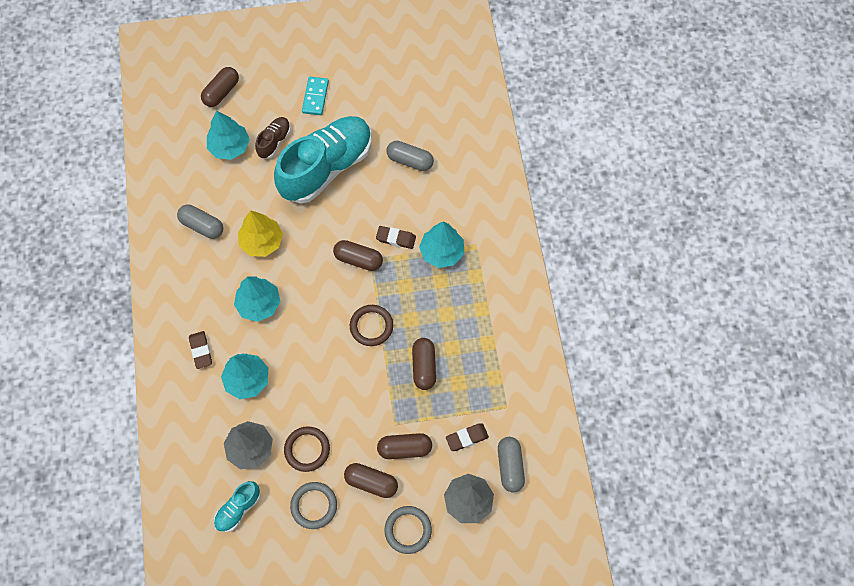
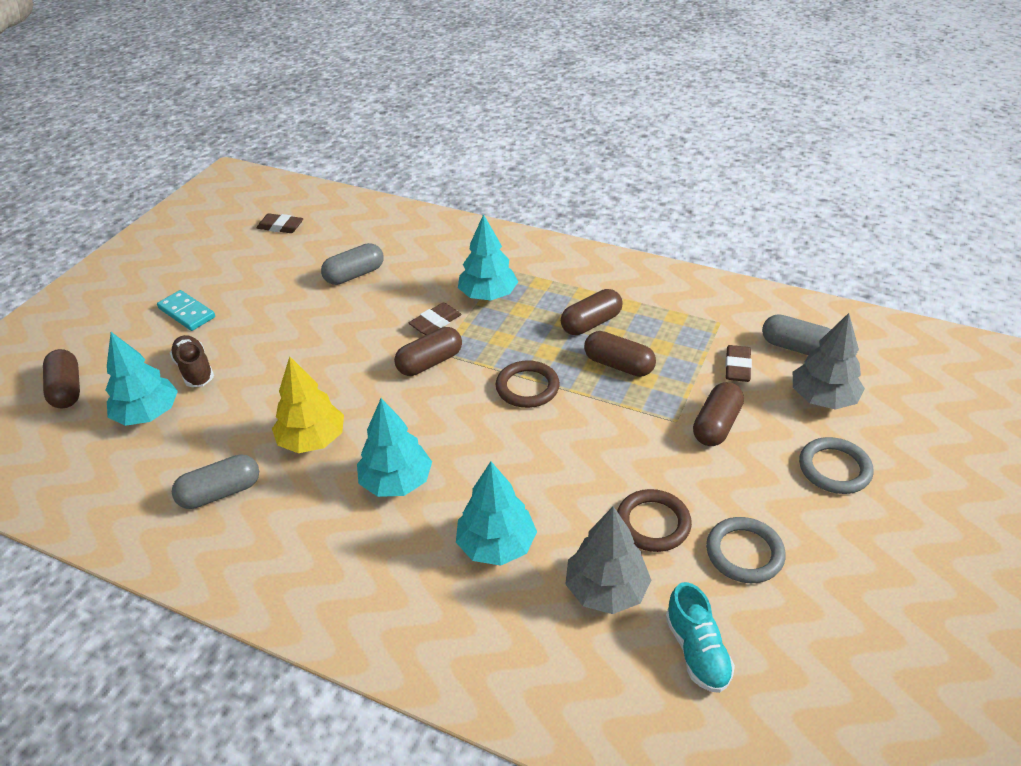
camera: 55 degrees left, 25 degrees down
brown eraser [189,331,212,369] -> brown eraser moved to [257,213,303,233]
turquoise shoe [274,116,372,203] -> none
brown capsule [344,463,398,498] -> brown capsule moved to [561,289,623,335]

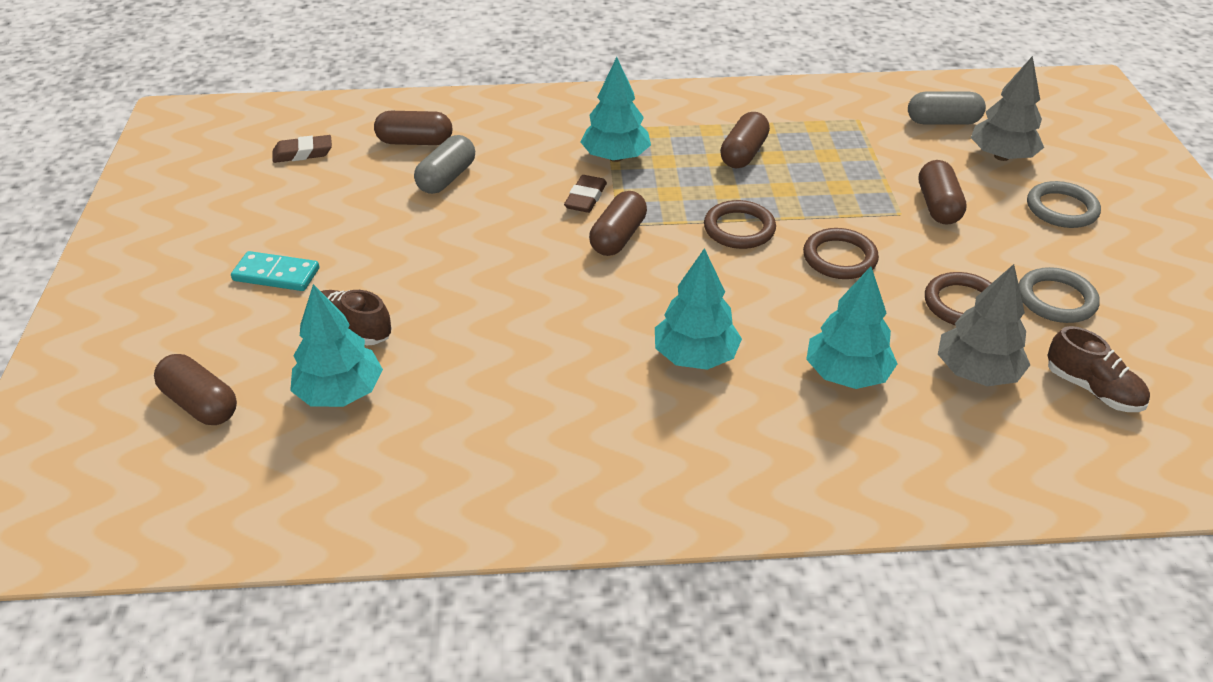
camera: 30 degrees left, 0 degrees up
grey capsule [172,454,259,509] -> none
yellow tree [272,356,344,453] -> none
brown capsule [584,331,656,377] -> brown capsule moved to [374,111,452,145]
turquoise shoe [666,582,735,693] -> brown shoe [1047,326,1150,412]
brown eraser [725,345,752,382] -> none
none -> brown ring [803,228,879,279]

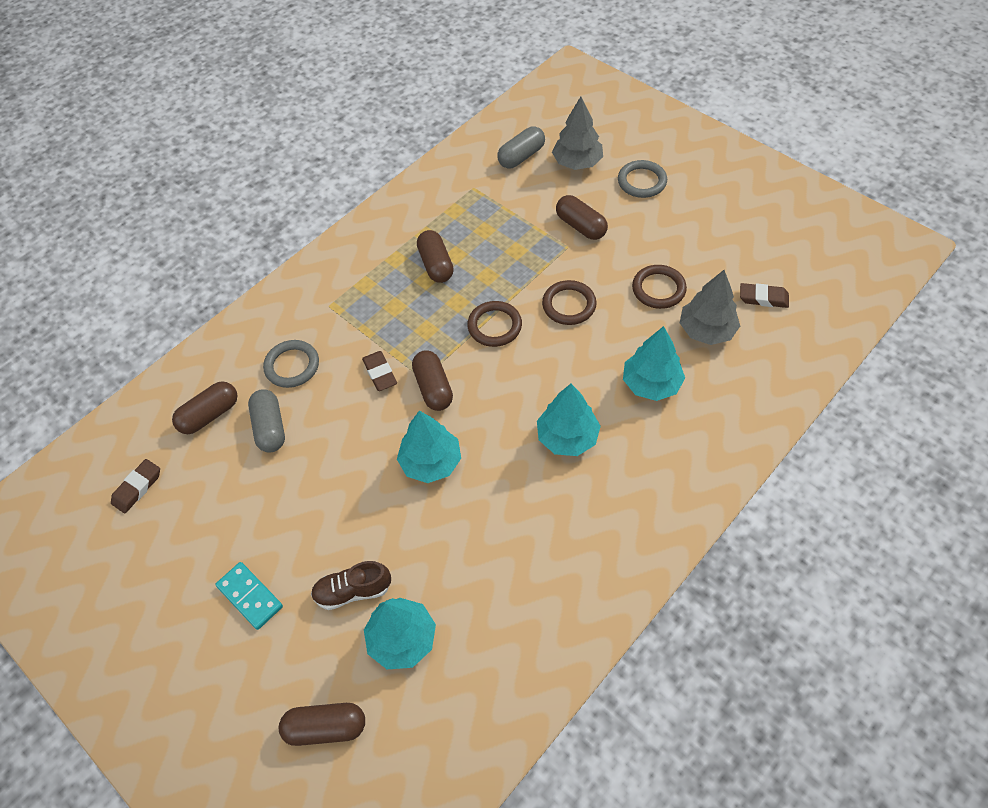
camera: 40 degrees left, 15 degrees up
turquoise domino [231,251,319,291] -> turquoise domino turned 75 degrees clockwise [215,562,283,630]
turquoise tree [580,57,651,162] -> turquoise tree moved to [397,411,461,483]
grey ring [1019,267,1100,323] -> grey ring moved to [263,340,319,388]
brown shoe [1047,326,1150,412] -> brown eraser [740,283,789,308]

